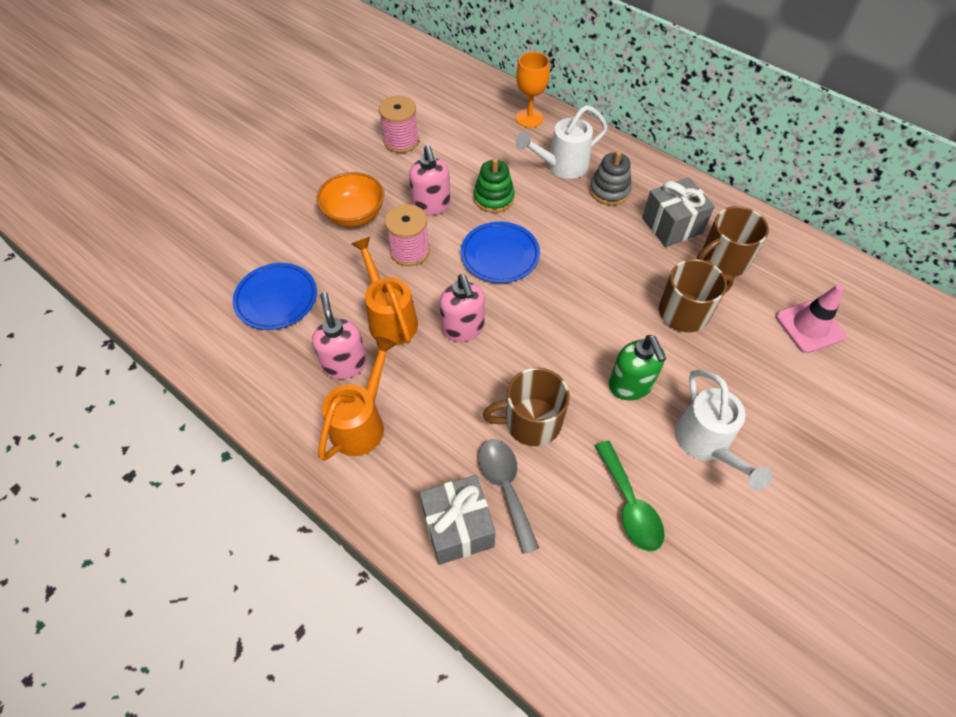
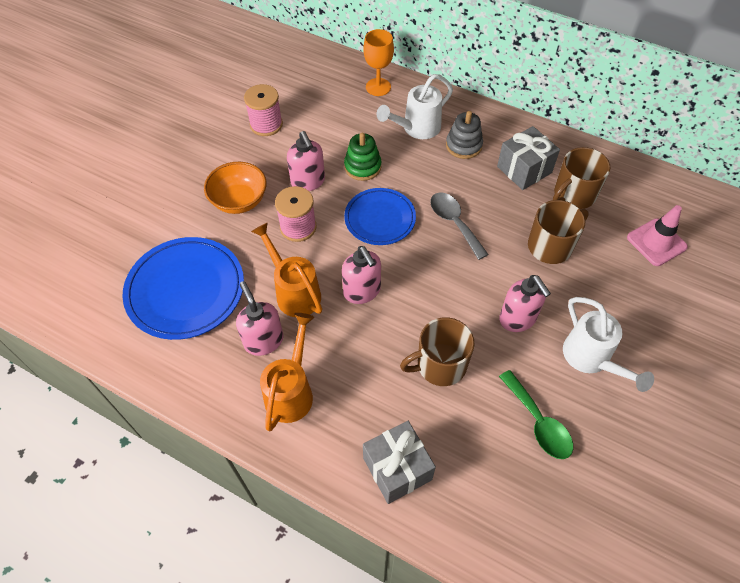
camera: 10 degrees left, 0 degrees up
blue plate [233,263,317,330] -> blue plate [123,237,244,340], size x1.55
grey spoon [478,439,539,554] -> grey spoon moved to [430,192,489,260]
green soap dispenser [609,335,666,400] -> pink soap dispenser [499,275,551,332]

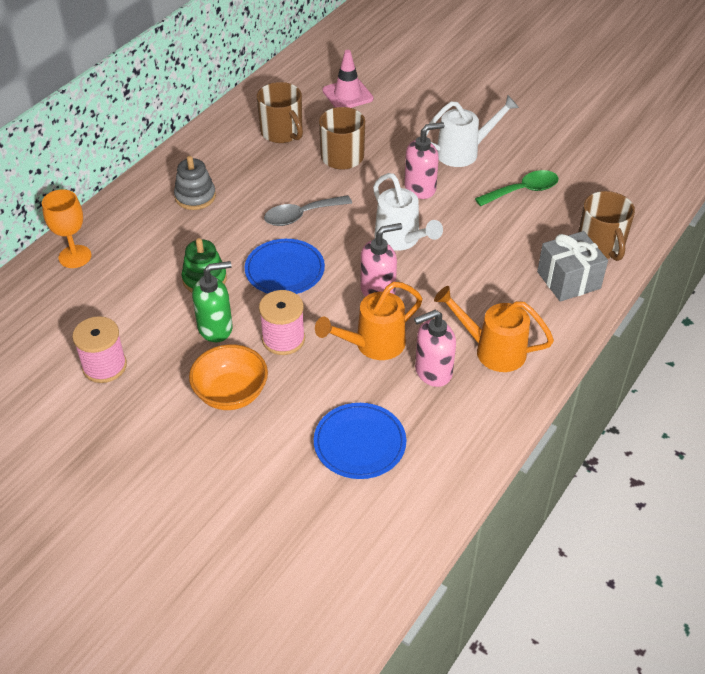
camera: 85 degrees left, 10 degrees down
blue plate [123,237,244,340] -> blue plate [314,403,406,479], size x0.64
pink soap dispenser [287,131,325,191] -> green soap dispenser [192,261,233,342]
white watering can [377,74,453,139] -> white watering can moved to [373,173,443,251]
brown mug [400,317,475,386] -> brown mug moved to [578,191,635,261]
grey gift [497,126,560,190] -> none

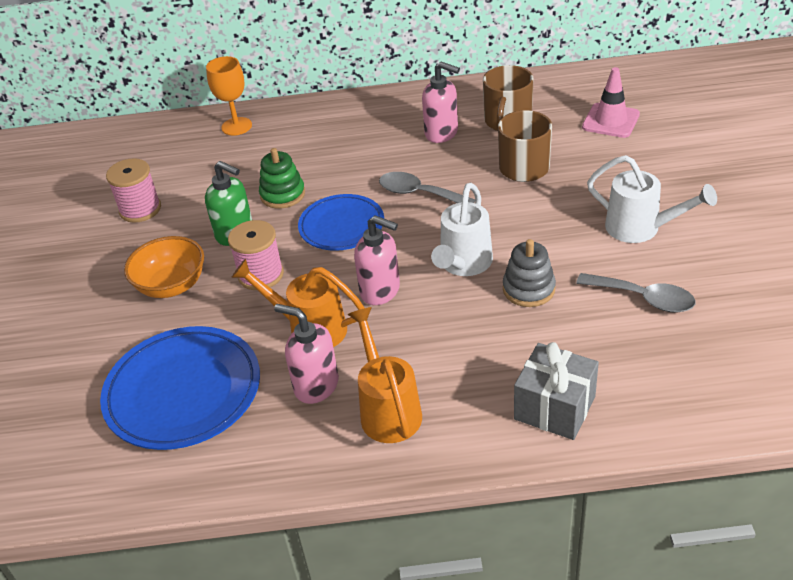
camera: 55 degrees right, 5 degrees down
grey stacking toy [174,156,216,210] -> grey stacking toy moved to [503,239,556,307]
blue plate [314,403,406,479] -> blue plate [100,326,260,450], size x1.55
pink soap dispenser [404,122,444,199] -> pink soap dispenser moved to [422,62,460,143]
green spoon [475,170,559,206] -> grey spoon [576,273,696,313]
brown mug [578,191,635,261] -> none

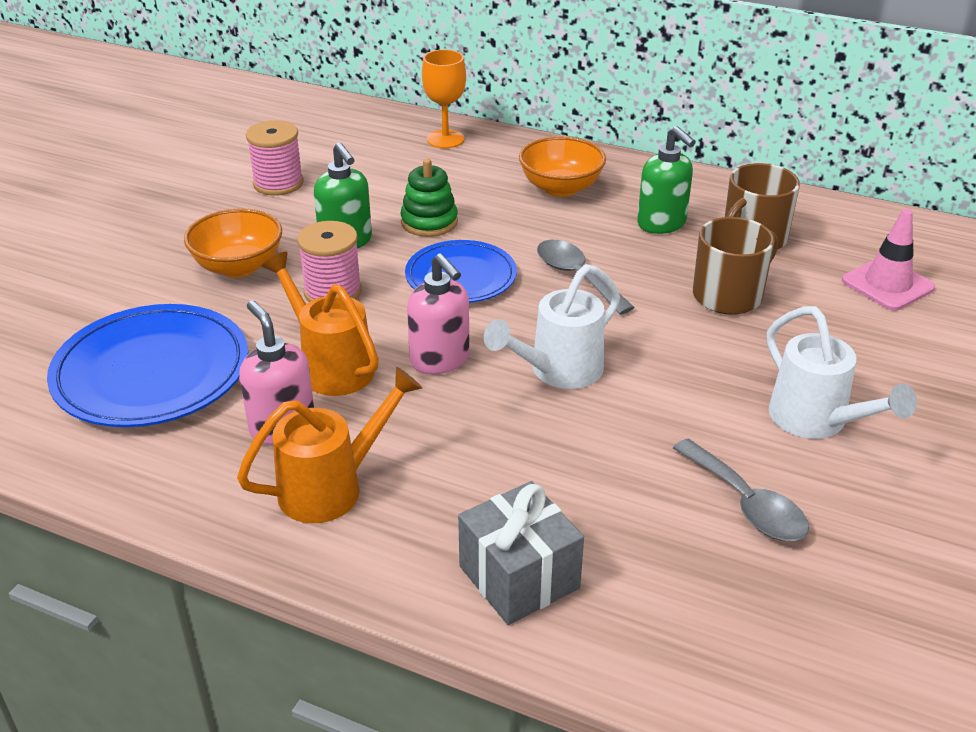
camera: 25 degrees right, 5 degrees down
orange watering can [348,307,422,443] -> orange watering can turned 45 degrees clockwise [237,367,422,523]
pink soap dispenser [422,62,460,143] -> green soap dispenser [637,126,696,234]
grey stacking toy [503,239,556,307] -> none
none -> orange bowl [519,136,606,197]

